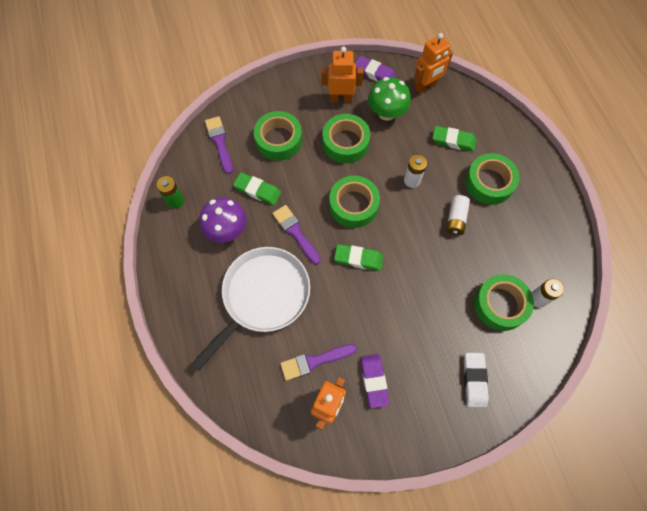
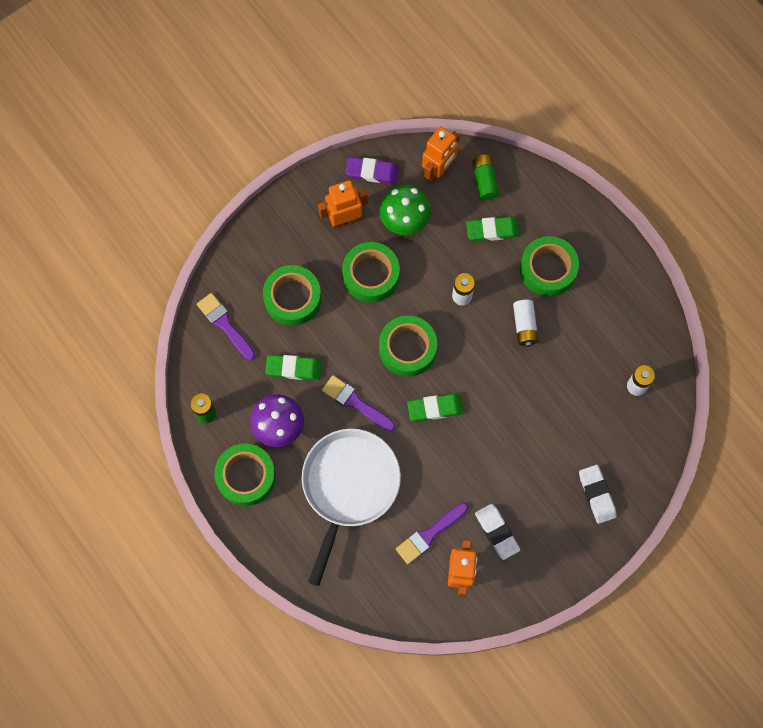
camera: 20 degrees left, 5 degrees up
purple eraser [360,354,389,408] -> white eraser [475,504,520,560]
green tape [474,274,534,331] -> green tape moved to [214,443,276,506]
none -> green battery [473,155,500,200]

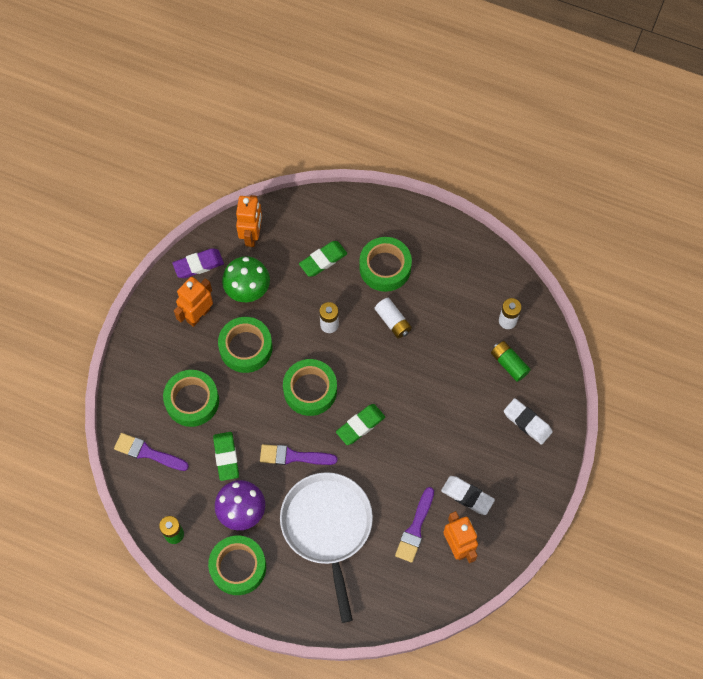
camera: 30 degrees left, 5 degrees down
green eraser [265,355,322,380] -> green eraser turned 75 degrees counterclockwise [213,432,239,481]
green battery [473,155,500,200] -> green battery moved to [491,341,531,382]

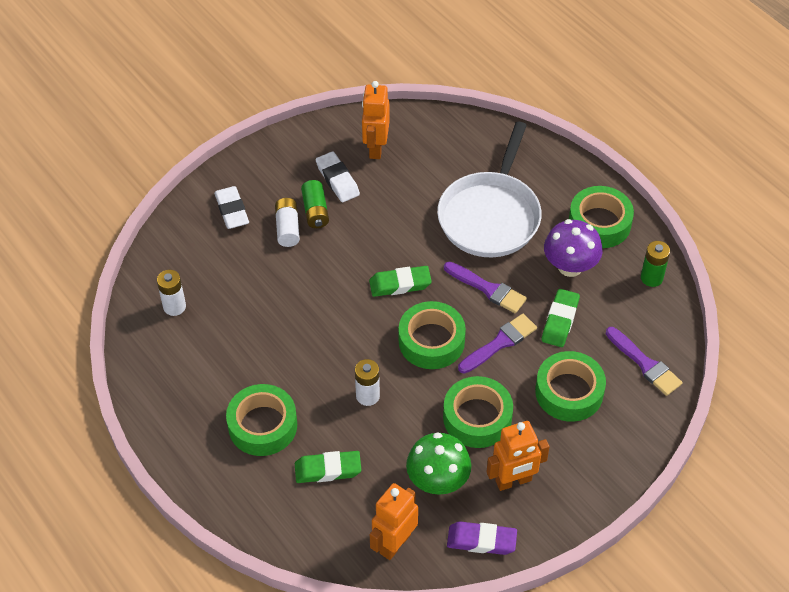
camera: 150 degrees left, 15 degrees down
white battery [375,298,412,338] -> white battery moved to [275,198,300,247]
purple brush [395,487,434,563] -> purple brush moved to [458,314,537,374]
green battery [491,341,531,382] -> green battery moved to [301,180,329,228]

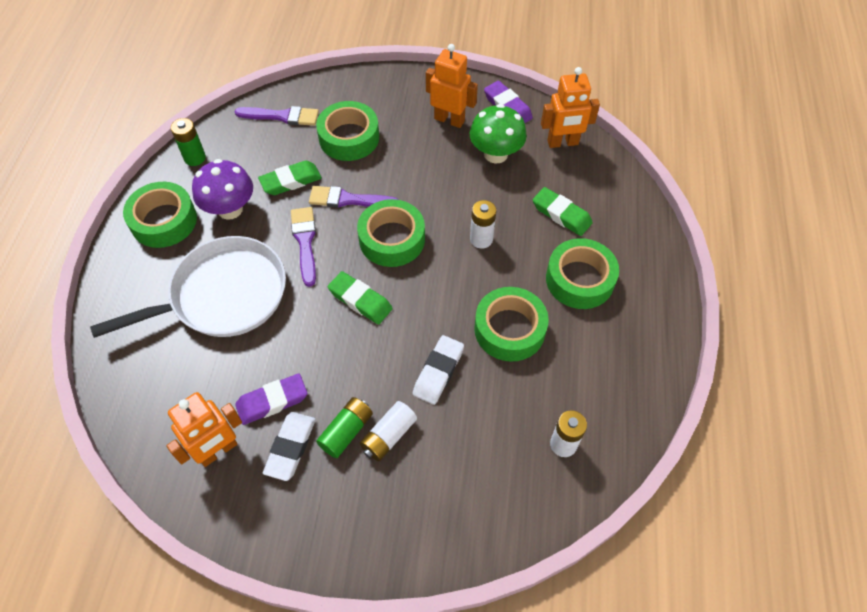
camera: 135 degrees left, 5 degrees up
white eraser [214,186,249,229] -> white eraser moved to [413,335,464,405]
green tape [443,376,513,448] -> green tape moved to [474,287,549,362]
purple brush [606,327,682,396] -> purple brush turned 90 degrees clockwise [235,106,319,126]
none -> purple eraser [235,374,307,425]

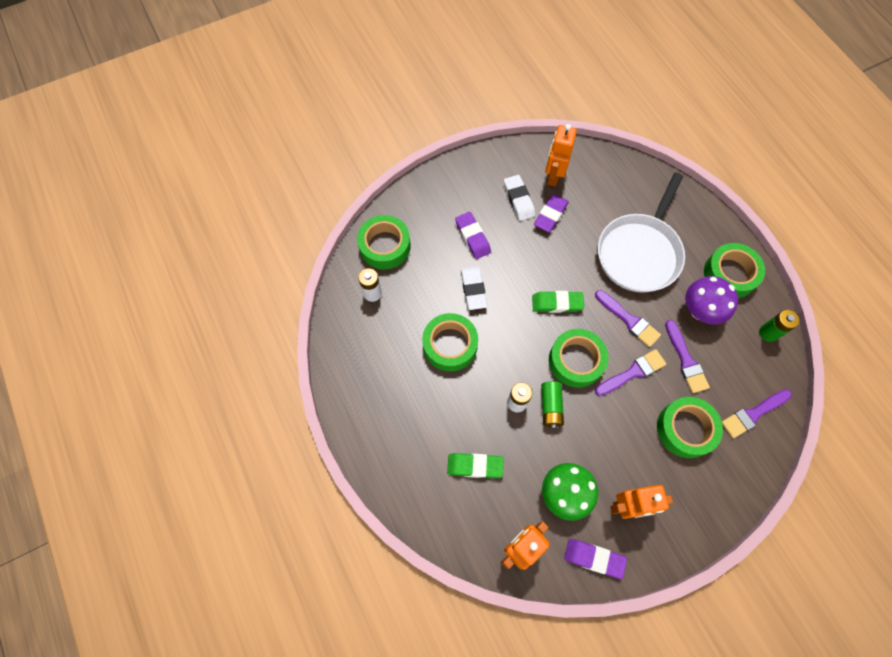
camera: 145 degrees right, 10 degrees up
green eraser [258,160,322,195] -> purple brush [665,320,710,393]
green battery [316,397,373,458] -> green battery moved to [541,381,564,429]
white battery [360,401,417,461] -> purple eraser [455,212,491,259]
green tape [546,238,619,309] -> green tape moved to [357,215,411,269]

